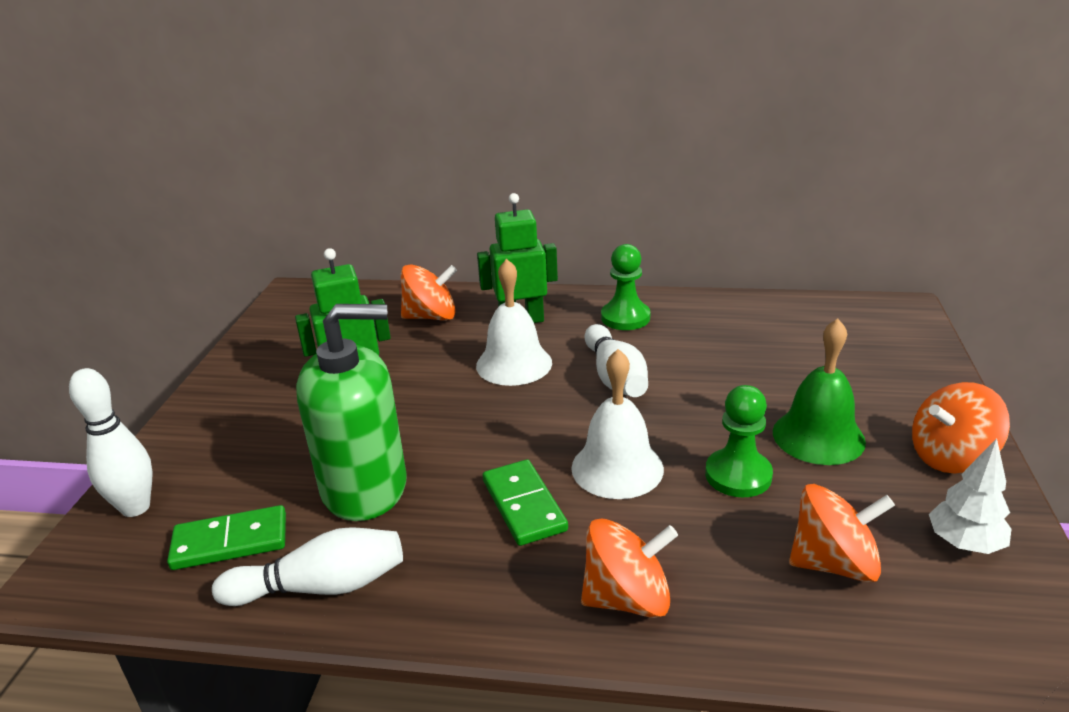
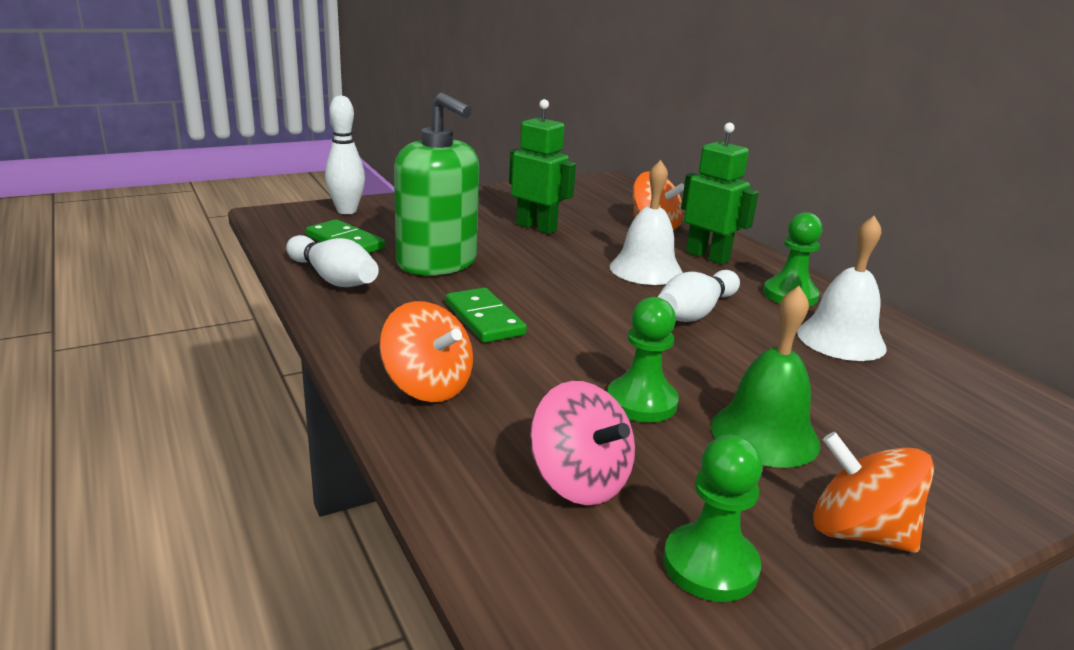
camera: 50 degrees right, 5 degrees down
green domino [483,459,568,546] -> green domino turned 60 degrees counterclockwise [446,288,527,343]
white bell [572,349,664,499] -> white bell moved to [797,216,887,361]
orange spinning top [789,484,895,582] -> pink spinning top [530,381,635,505]
white tree [929,438,1011,554] -> green pawn [663,434,763,602]

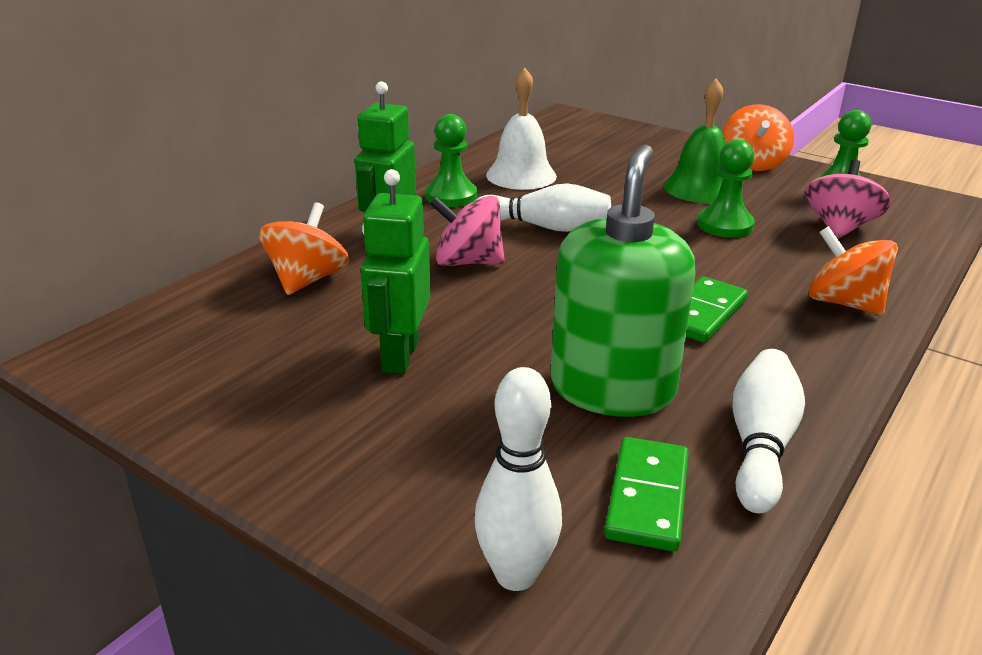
camera: 115 degrees left, 5 degrees up
orange spinning top [380,301,473,402] -> orange spinning top turned 60 degrees counterclockwise [808,226,898,315]
white bell [610,160,683,285] -> pink spinning top [430,196,505,266]

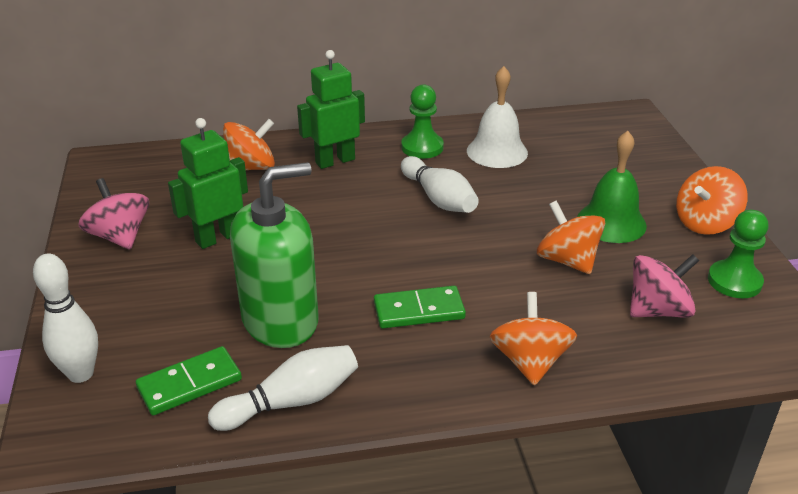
camera: 45 degrees right, 5 degrees up
pink spinning top [430,196,505,266] -> pink spinning top moved to [79,178,149,250]
green pawn [697,139,755,238] -> orange spinning top [537,201,605,274]

